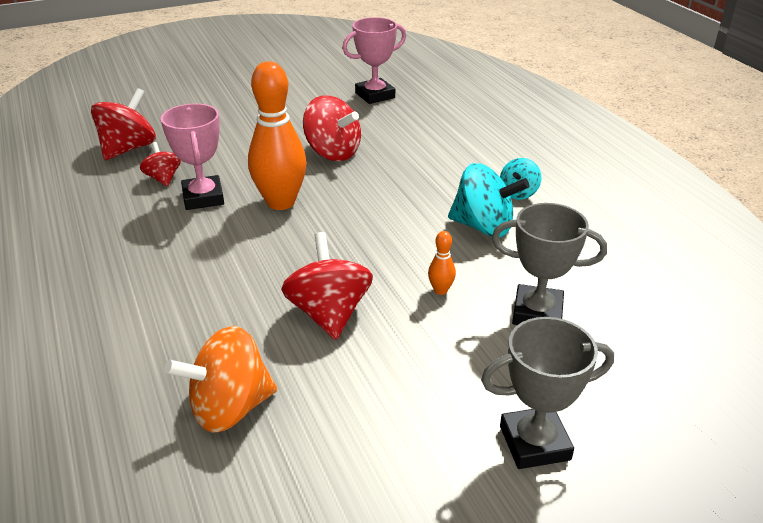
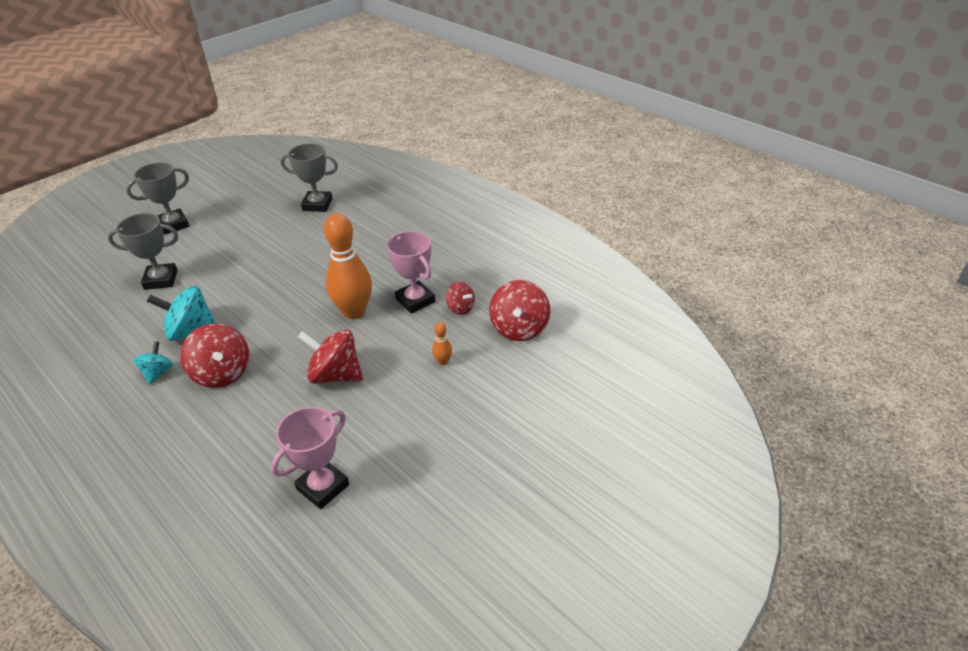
camera: 160 degrees right, 5 degrees up
orange spinning top [164,326,277,432] -> grey trophy [280,143,338,212]
red spinning top [281,232,373,340] -> red spinning top moved to [180,323,249,388]
orange bowling pin [428,231,456,295] -> orange bowling pin moved to [432,322,452,365]

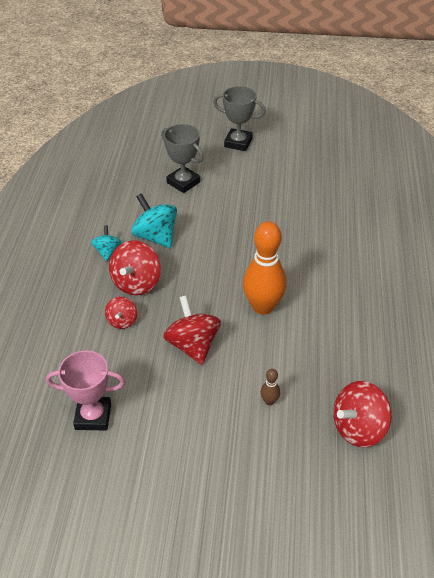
camera: 50 degrees right, 5 degrees up
turquoise spinning top [134,341,173,385] -> turquoise spinning top turned 60 degrees counterclockwise [91,225,121,261]
grey trophy [280,143,338,212] -> none
pink trophy [387,231,435,314] -> none
orange bowling pin [432,322,452,365] -> brown bowling pin [261,369,280,405]
red spinning top [446,282,475,315] -> red spinning top moved to [105,297,137,329]

